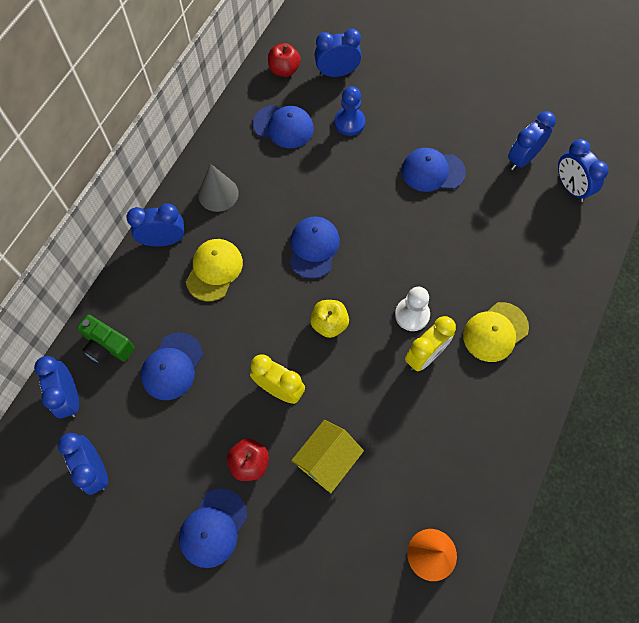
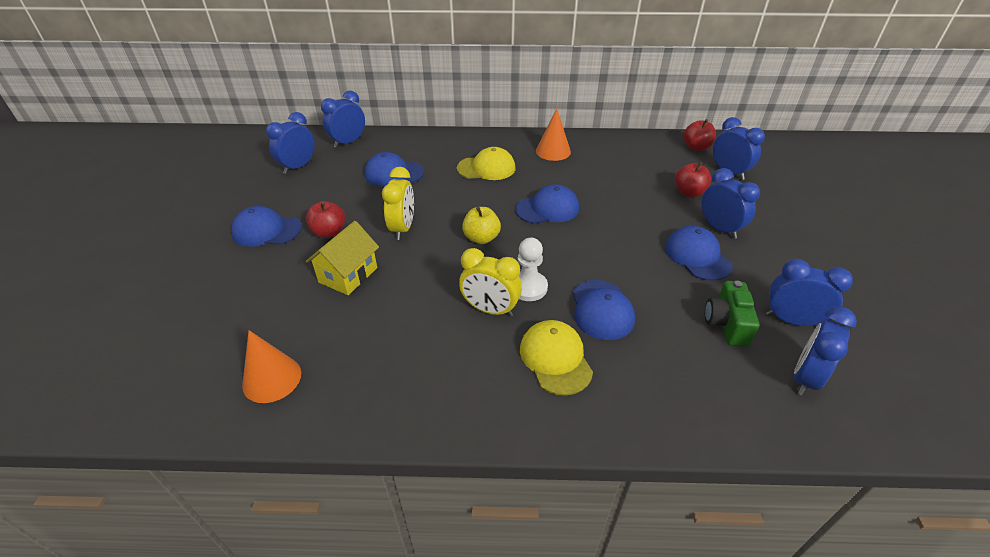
camera: 65 degrees right, 25 degrees down
green camera [77,315,135,364] -> green camera moved to [705,281,759,347]
blue clock [126,204,184,247] -> blue clock moved to [702,168,760,239]
grey cone [198,164,239,212] -> orange cone [536,108,571,161]
blue cap [253,105,314,148] -> blue cap moved to [573,280,635,340]
yellow house [291,420,364,493] -> yellow house turned 75 degrees counterclockwise [306,221,379,295]
blue pawn [334,86,365,136] -> red apple [675,162,711,197]
yellow cap [463,302,529,362] -> yellow cap turned 45 degrees clockwise [520,320,593,395]

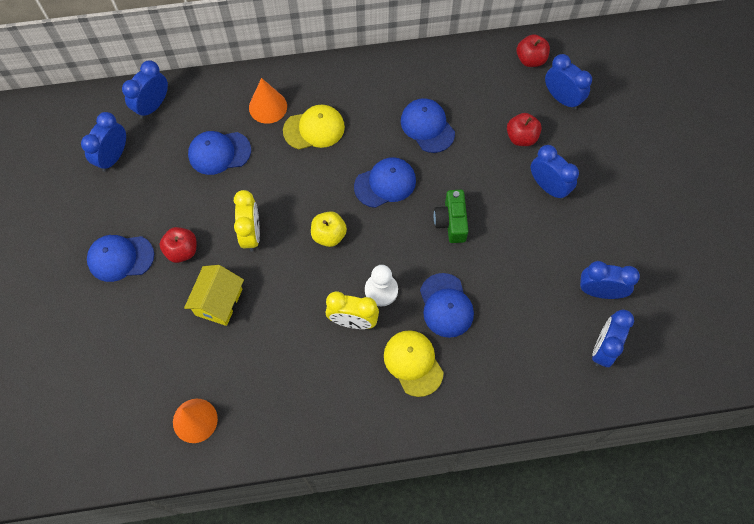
camera: 10 degrees left, 25 degrees up
orange cone [536,108,571,161] -> orange cone moved to [249,78,287,124]
blue cap [665,226,733,281] -> blue cap moved to [401,98,455,153]
green camera [705,281,759,347] -> green camera moved to [434,190,468,243]

